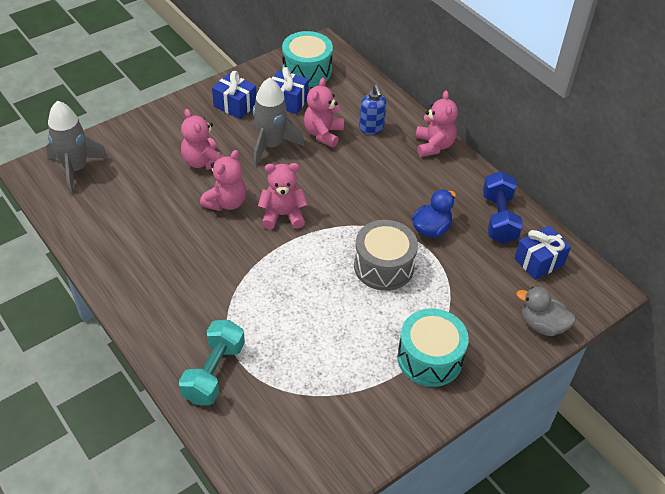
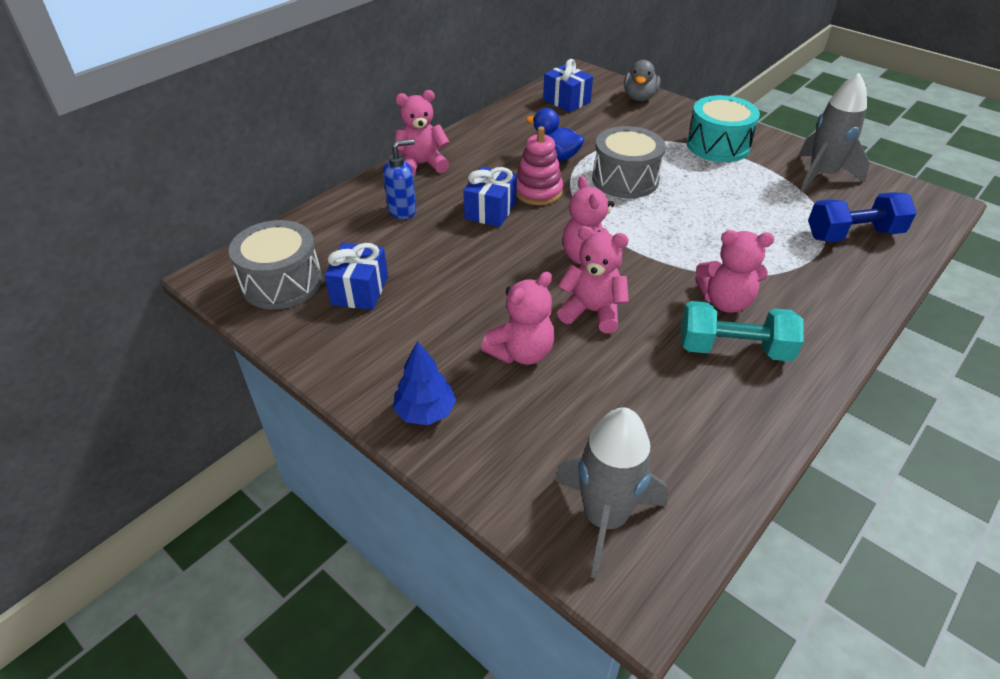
camera: 100 degrees left, 5 degrees down
turquoise dumbbell [179,320,245,405] -> turquoise dumbbell moved to [680,301,804,361]
blue gift [212,71,257,119] -> blue gift moved to [463,167,517,227]
grey rocket [253,77,305,166] -> grey rocket moved to [799,73,870,192]
turquoise drum [282,31,333,87] -> grey drum [229,220,322,310]
pink teddy bear [304,78,344,148] -> pink teddy bear moved to [695,230,774,313]
blue dumbbell [483,171,523,244] -> blue dumbbell moved to [808,192,917,242]
none -> blue tree [393,341,456,425]
none -> pink stacking toy [516,126,563,205]

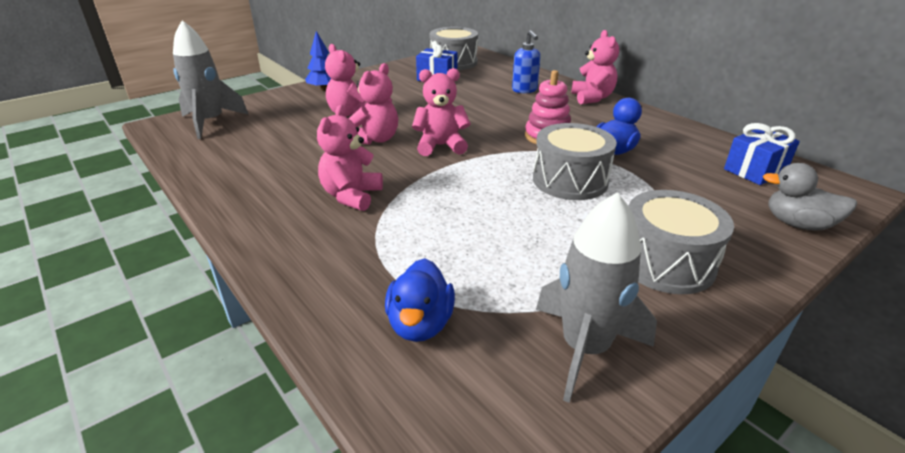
camera: 100 degrees right, 10 degrees down
blue gift [463,167,517,227] -> none
turquoise dumbbell [680,301,804,361] -> none
turquoise drum [687,95,760,162] -> grey drum [629,190,734,294]
blue dumbbell [808,192,917,242] -> blue duck [385,258,455,342]

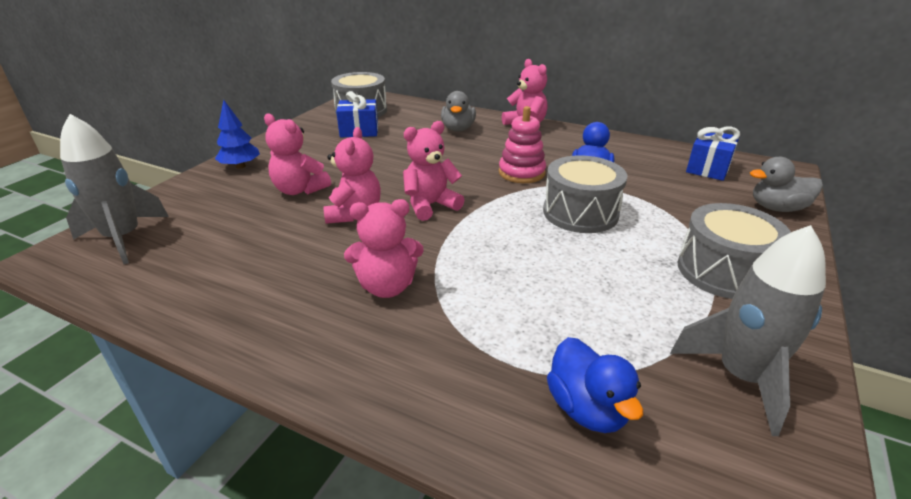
camera: 25 degrees left, 0 degrees up
pink teddy bear [317,105,383,211] -> pink teddy bear turned 90 degrees counterclockwise [344,199,424,298]
blue soap dispenser [512,30,540,93] -> grey duck [441,91,476,132]

